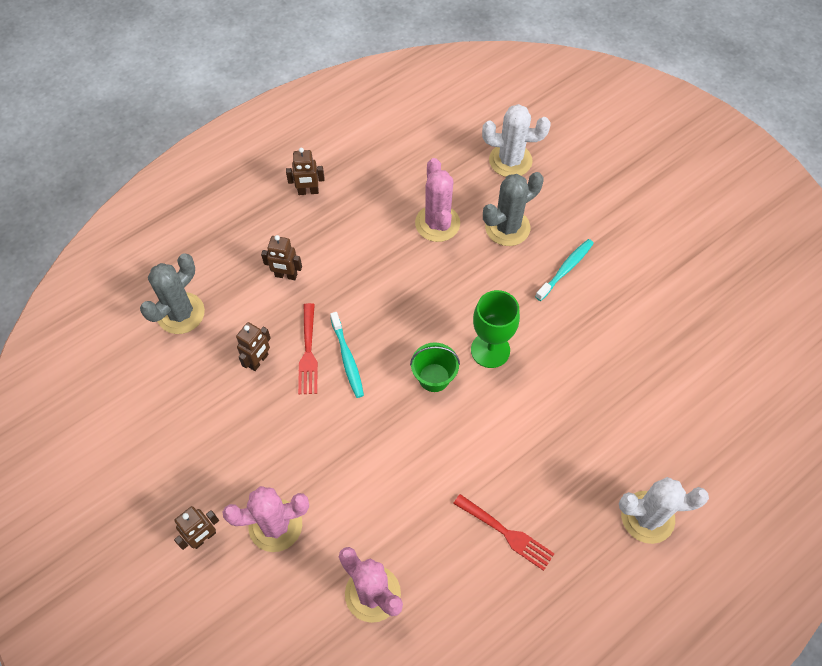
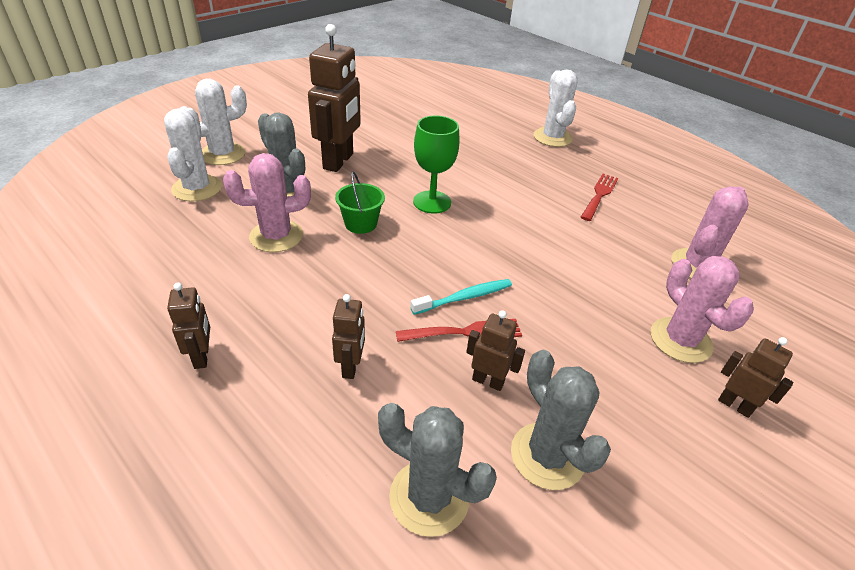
camera: 100 degrees left, 20 degrees down
green bucket [410,342,460,392] -> green bucket moved to [335,171,385,234]
turquoise toothbrush [535,239,594,301] -> brown robot [308,24,361,172]
none -> white cactus [180,79,247,165]
none -> grey cactus [511,350,611,490]

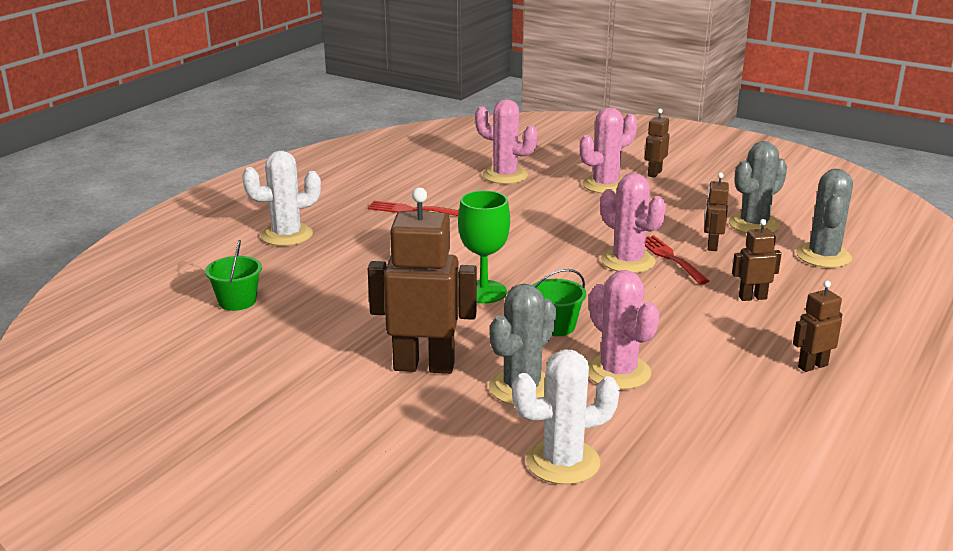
camera: 100 degrees left, 15 degrees down
white cactus [180,79,247,165] -> none
turquoise toothbrush [410,279,512,315] -> pink cactus [600,173,666,273]
none -> green bucket [205,240,262,311]

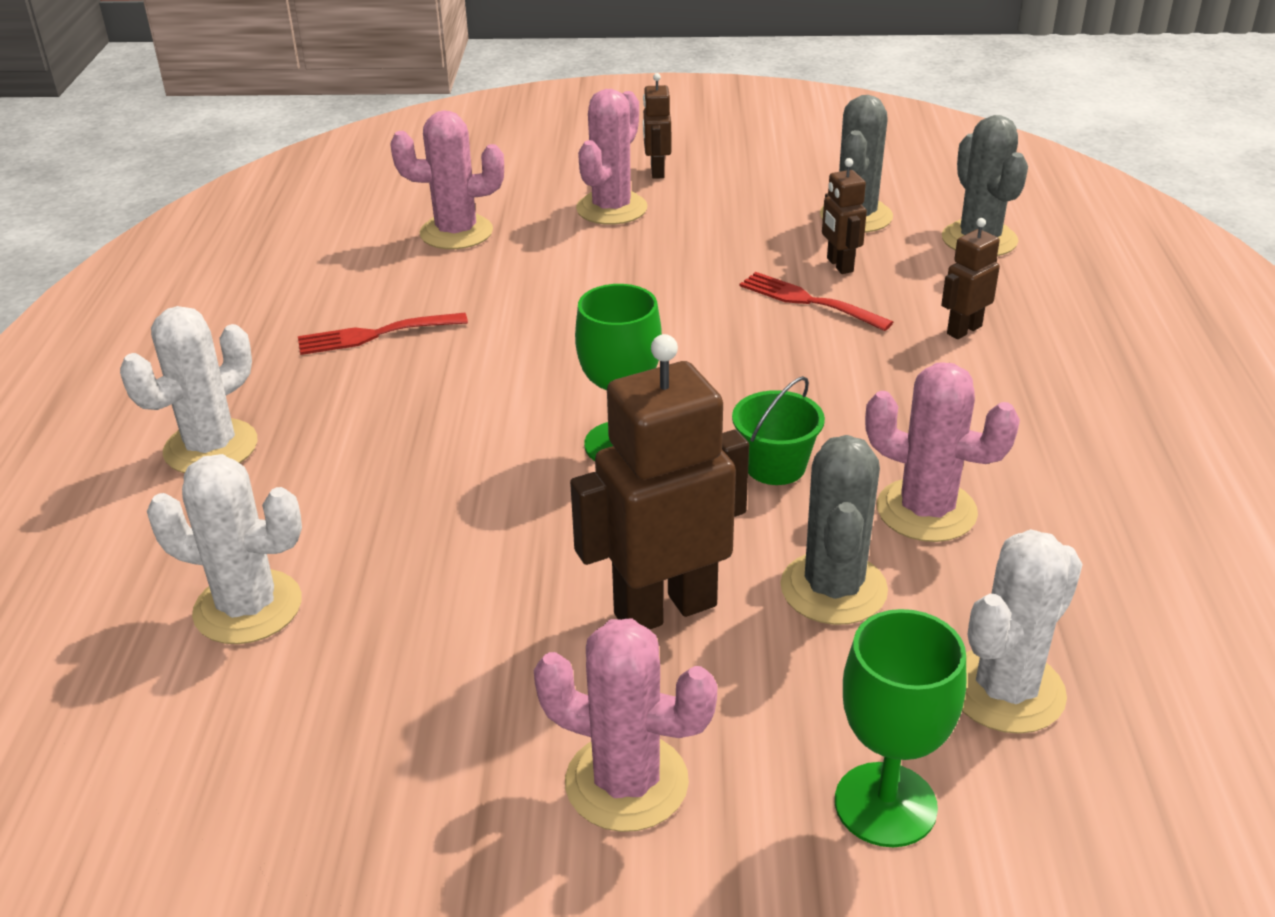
camera: 30 degrees left, 10 degrees up
green bucket [205,240,262,311] -> white cactus [147,454,302,644]
pink cactus [600,173,666,273] -> pink cactus moved to [534,618,718,832]
brown robot [793,281,842,372] -> none
none -> green goblet [835,609,967,847]

